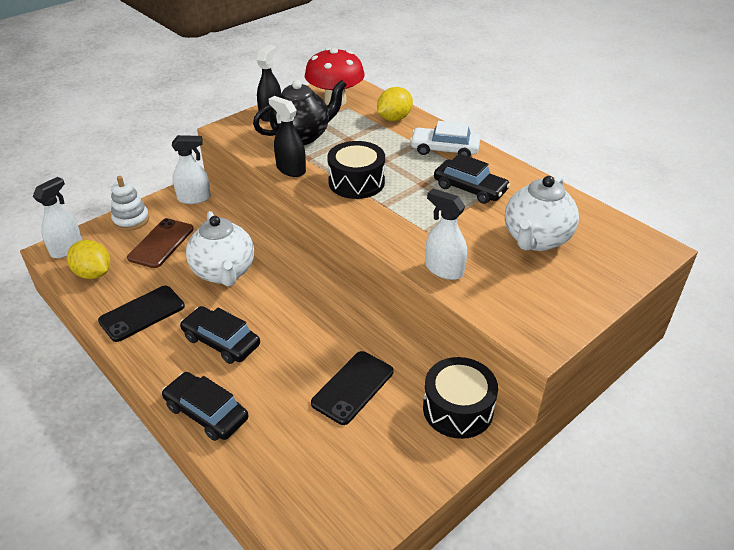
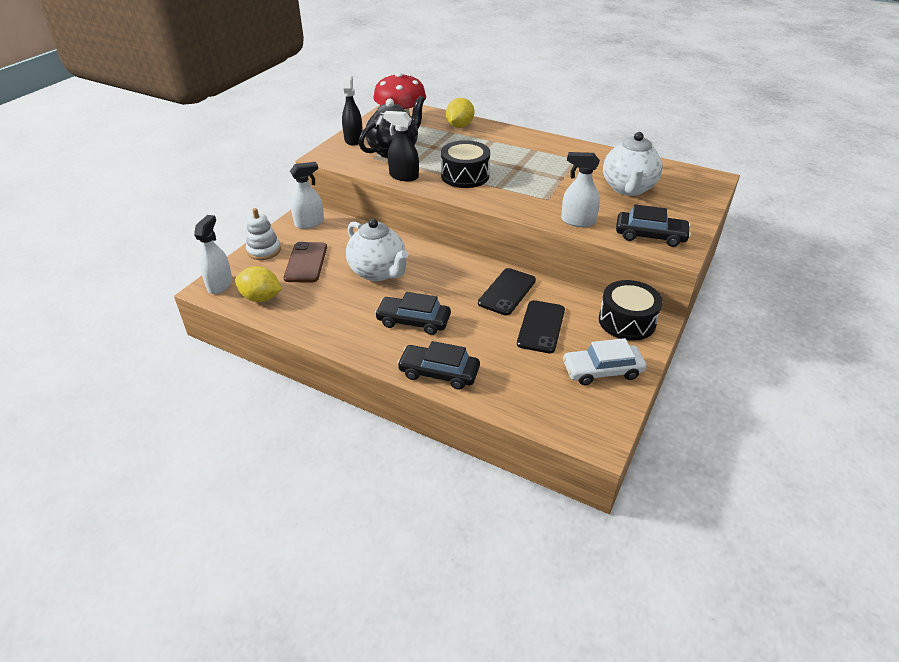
camera: 20 degrees left, 0 degrees up
black phone [98,286,185,342] -> black phone moved to [478,268,536,315]
white car [410,121,480,157] -> white car moved to [563,338,646,385]
black car [434,154,510,204] -> black car moved to [616,204,691,247]

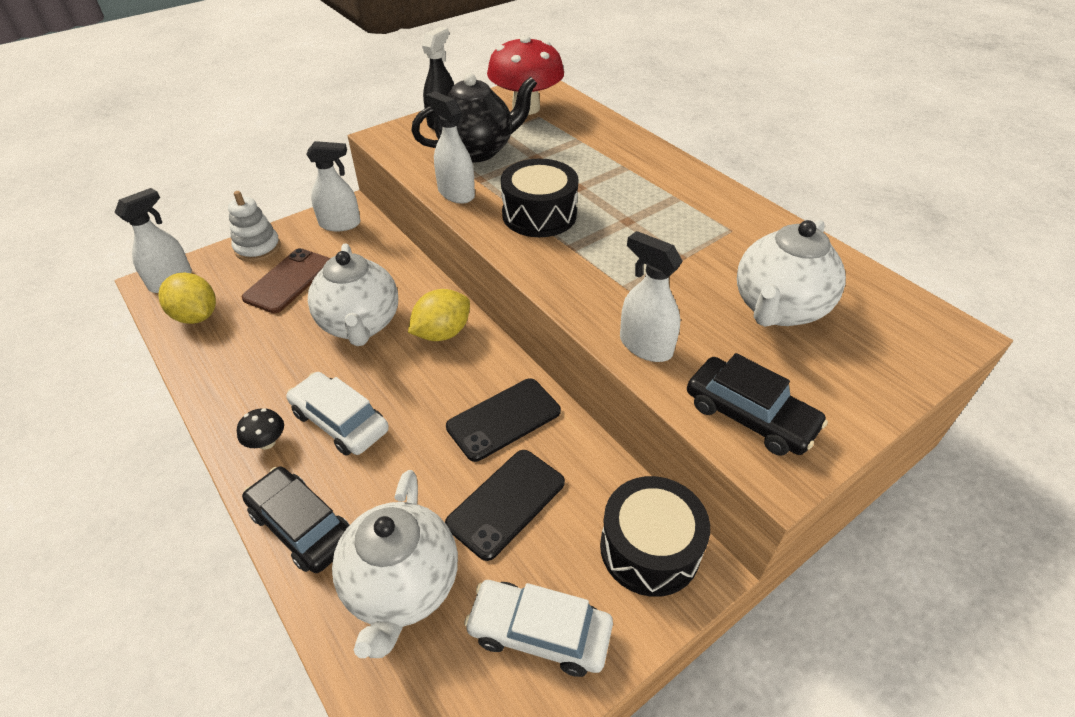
camera: 25 degrees right, 5 degrees up
black car [375,292,451,335] -> white car [287,372,389,456]
black spray bottle [383,111,419,181] -> white spray bottle [426,91,475,204]
yellow lemon [446,98,474,128] -> yellow lemon moved to [408,289,470,341]
none -> black mushroom [237,408,284,450]
none -> white teapot [332,470,458,658]

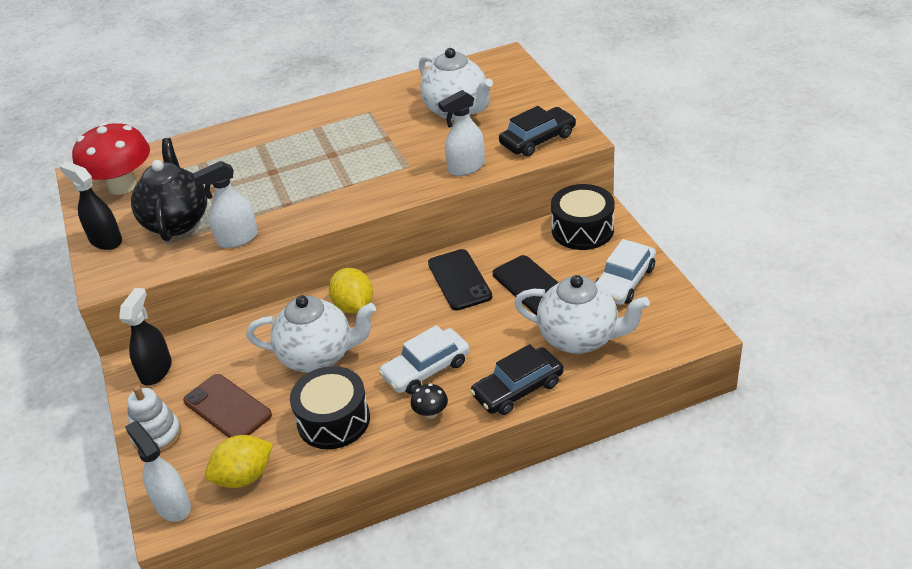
camera: 70 degrees left, 5 degrees down
white spray bottle [306,141,361,231] -> black spray bottle [119,288,172,385]
black drum [501,158,579,237] -> black drum moved to [290,366,370,449]

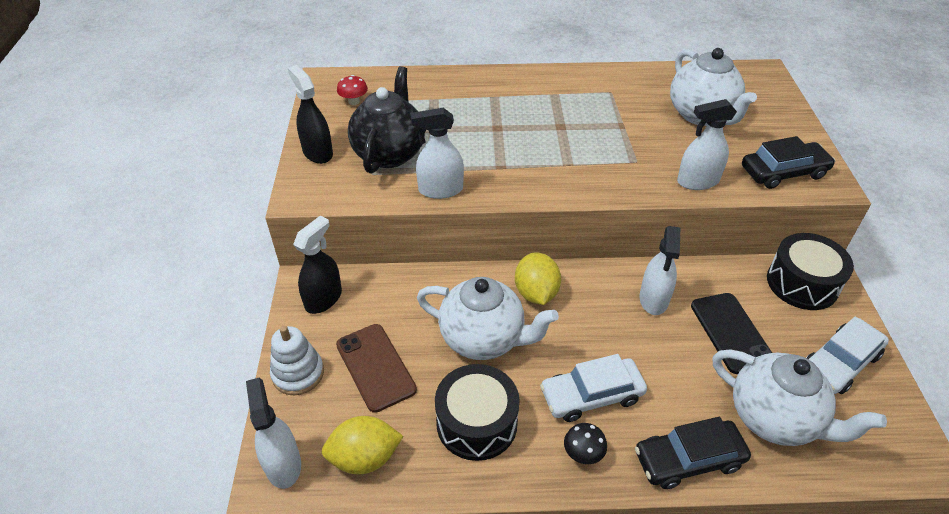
camera: 15 degrees right, 5 degrees up
red mushroom [72,122,150,195] -> red mushroom [337,75,368,105], size x0.41
black phone [428,249,492,311] -> white spray bottle [639,226,680,315]

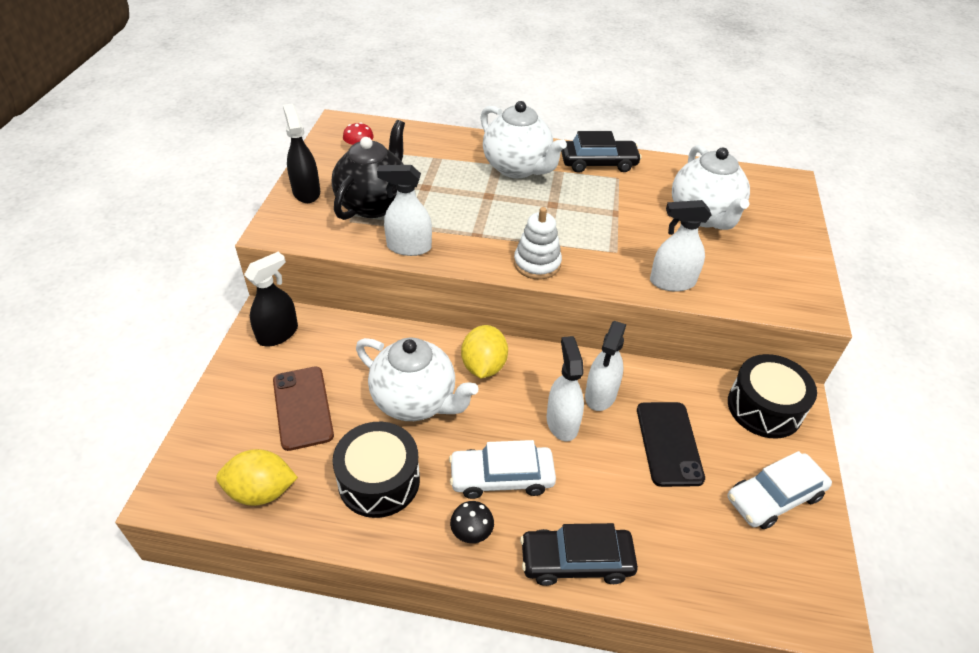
camera: 10 degrees right, 0 degrees up
white spray bottle [246,378,301,489] -> white spray bottle moved to [547,336,584,442]
white stacking toy [270,326,324,395] -> white stacking toy moved to [514,207,562,280]
white teapot [713,349,887,446] -> white teapot moved to [480,101,567,178]
black car [742,136,835,189] -> black car moved to [561,131,642,173]

